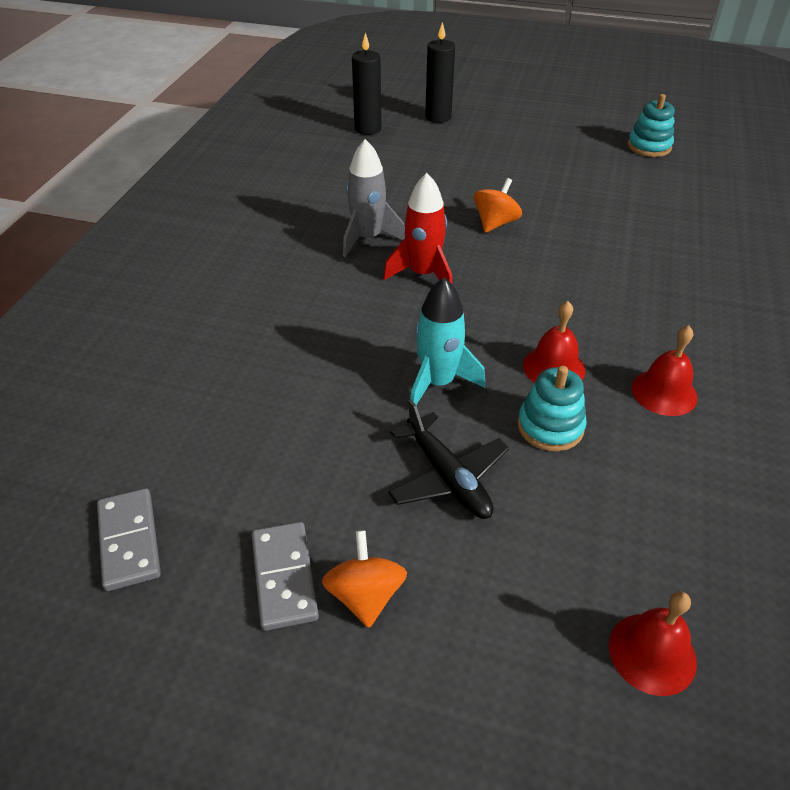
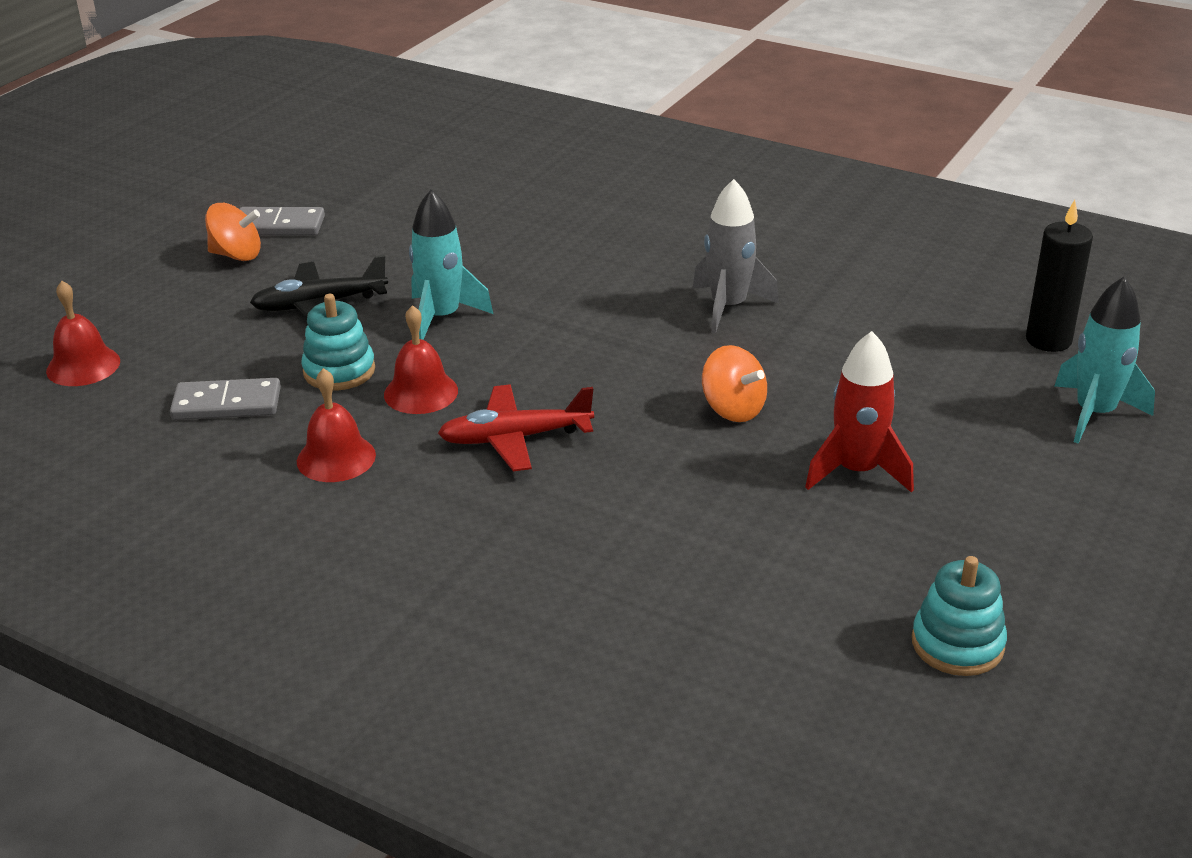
camera: 105 degrees right, 10 degrees down
grey domino [97,488,161,591] -> grey domino moved to [170,378,281,420]
red rocket [383,173,452,284] -> red rocket moved to [805,331,914,493]
black candle [425,22,455,123] -> turquoise rocket [1055,277,1155,444]
none -> red plane [438,384,594,471]

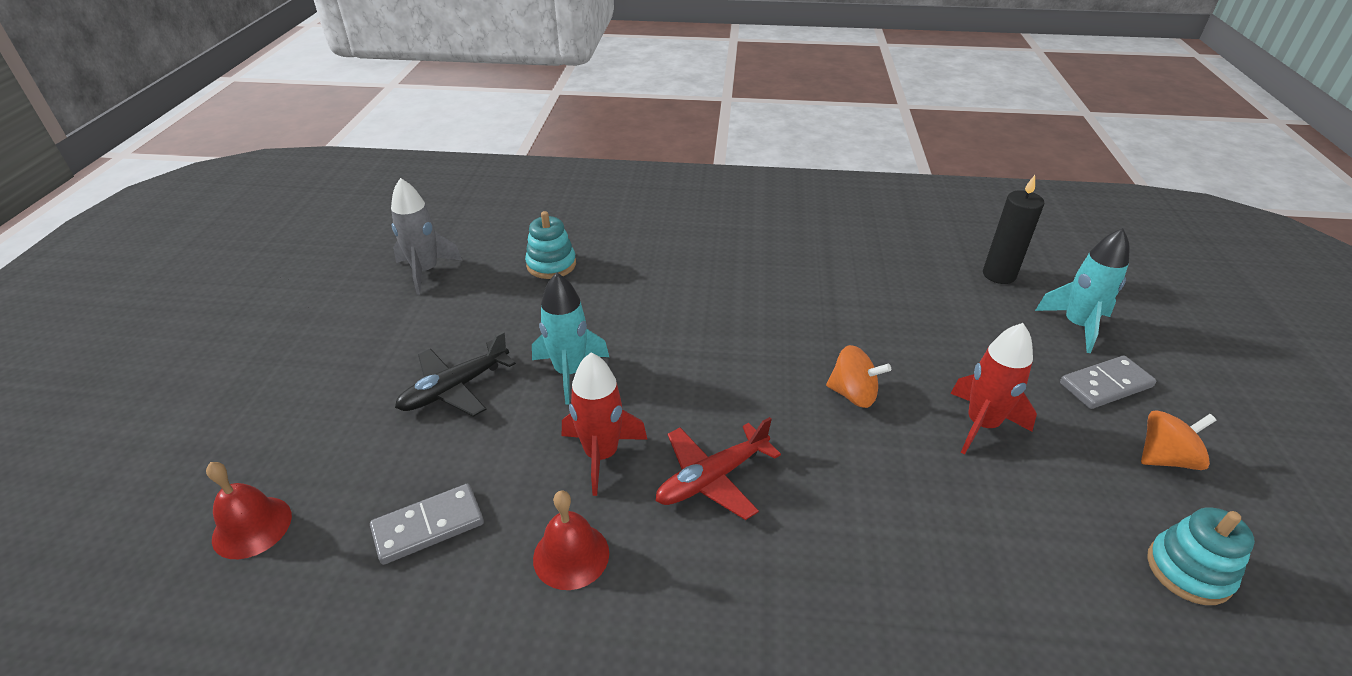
camera: 25 degrees left, 5 degrees up
orange spinning top [205,203,261,261] -> orange spinning top moved to [1141,410,1216,470]
grey domino [240,207,325,236] -> grey domino moved to [1060,355,1156,409]
turquoise stacking toy [301,294,375,391] -> turquoise stacking toy moved to [525,211,576,279]
red bell [384,305,458,414] -> red rocket [562,353,647,496]
grey rocket [693,179,779,334] -> grey rocket moved to [391,178,463,295]

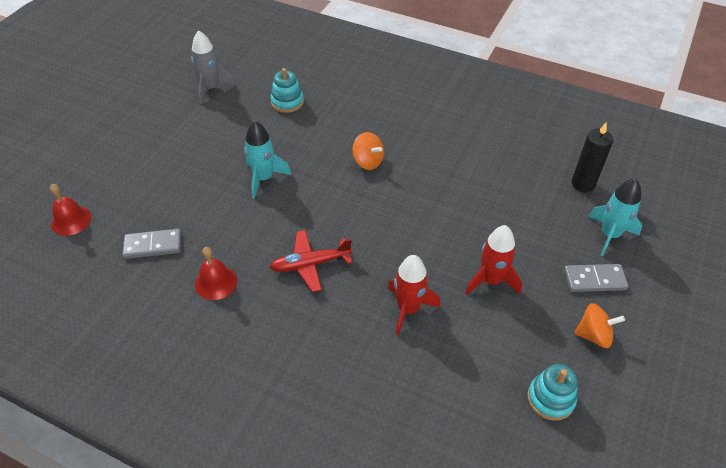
camera: 20 degrees right, 10 degrees up
black plane [395,331,516,417] -> none
red rocket [562,353,647,496] -> red rocket moved to [388,255,440,335]
orange spinning top [826,345,891,408] -> orange spinning top moved to [352,132,384,170]

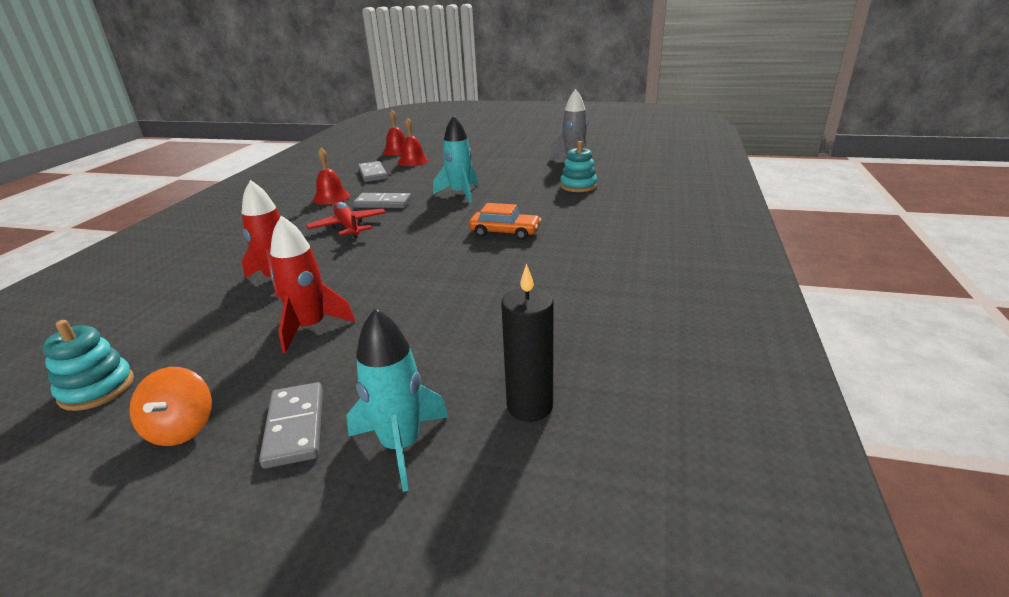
camera: 80 degrees right, 20 degrees down
orange spinning top [352,132,384,170] -> orange car [469,203,541,240]
none -> grey domino [353,193,411,208]
none -> red bell [398,117,429,166]

